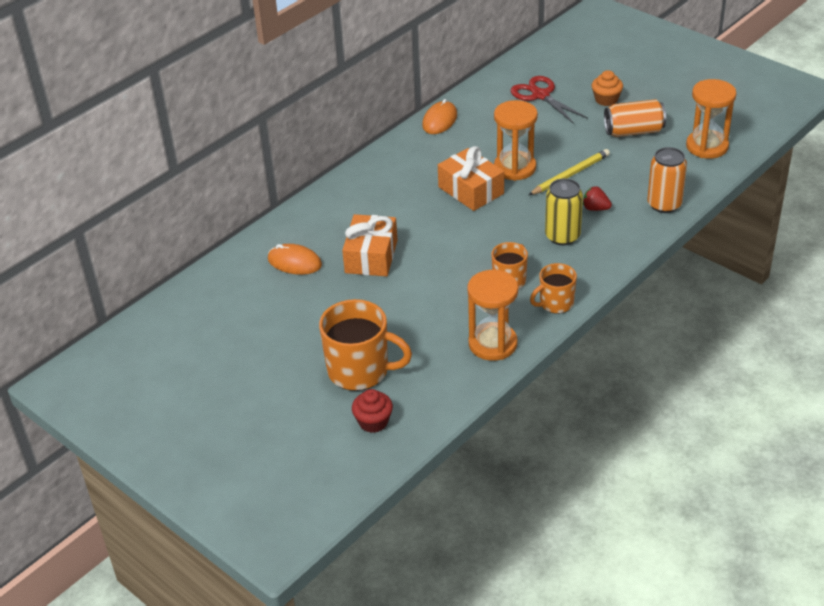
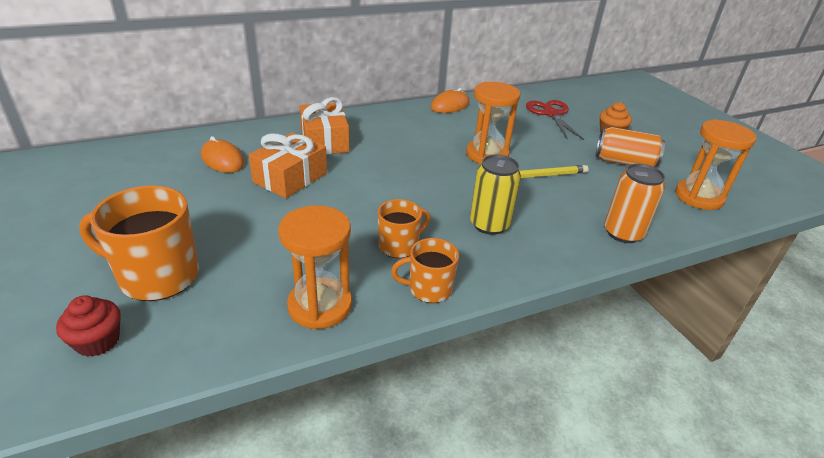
camera: 20 degrees right, 5 degrees down
orange mug [319,299,412,391] -> orange mug turned 150 degrees clockwise [79,185,199,301]
orange gift [438,146,504,211] -> orange gift moved to [300,97,349,155]
red strawberry [583,186,612,211] -> none

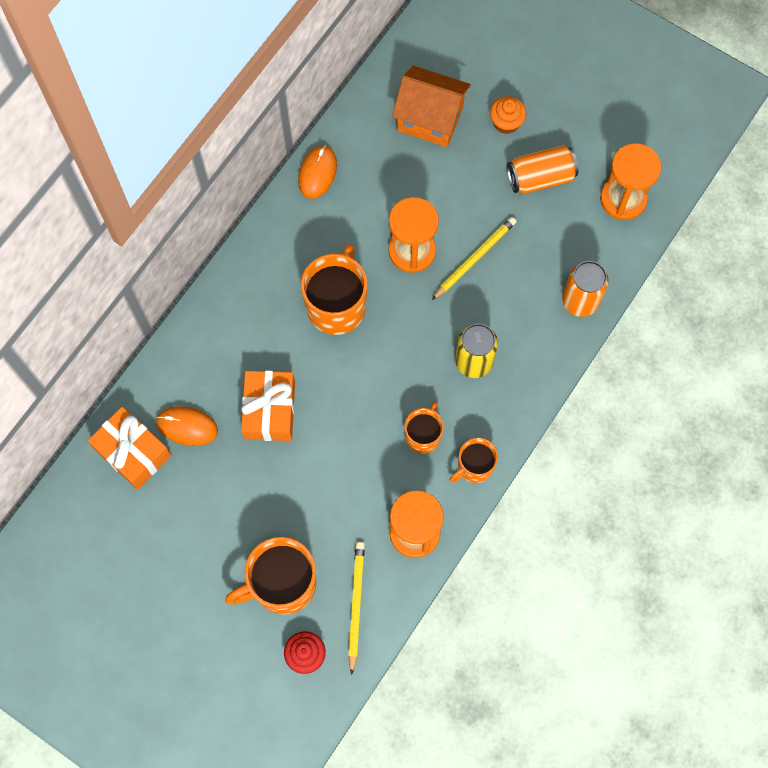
camera: 30 degrees left, 35 degrees up
orange gift [300,97,349,155] -> orange gift moved to [88,407,171,490]
red scissors [526,100,584,140] -> orange house [392,66,471,147]
none -> orange mug [301,244,367,335]
none -> yellow pencil [348,542,365,675]

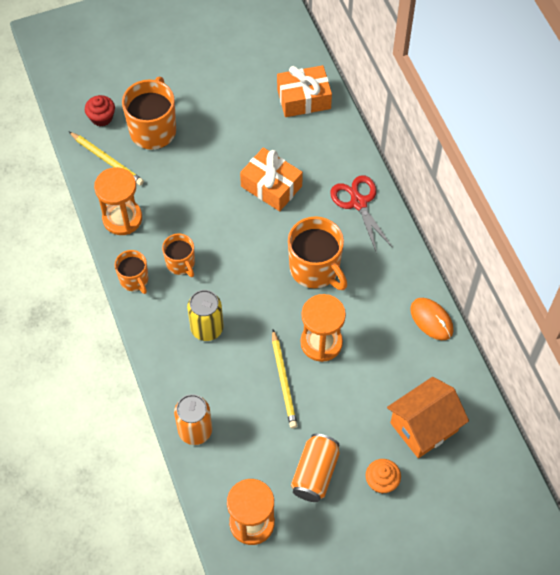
camera: 125 degrees right, 10 degrees down
orange mouse [156,406,218,446] -> none
orange mug [450,438,498,483] -> orange mug turned 150 degrees clockwise [115,250,148,294]
none -> red scissors [330,175,393,254]

